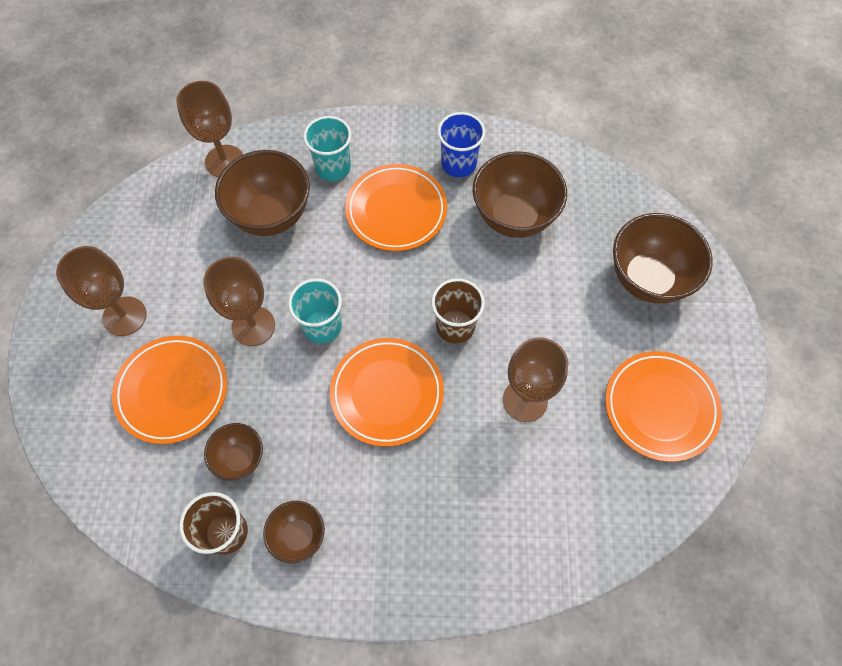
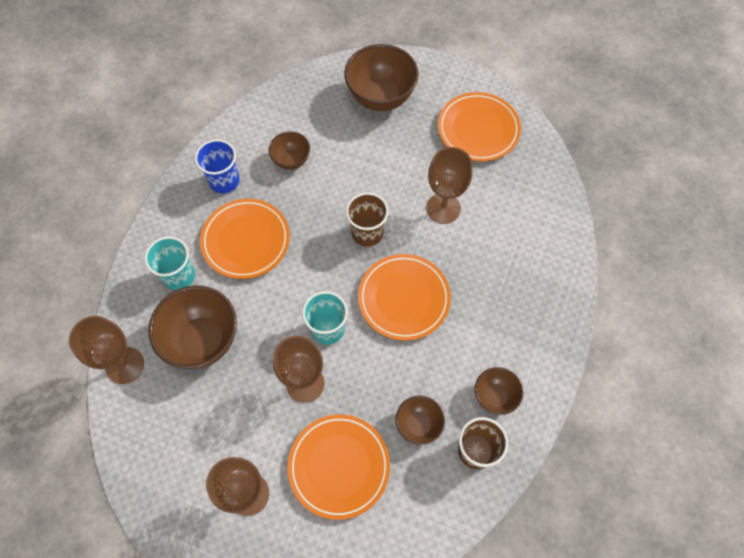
camera: 70 degrees left, 0 degrees up
brown bowl [473,151,567,238] -> brown bowl [269,131,310,170], size x0.55

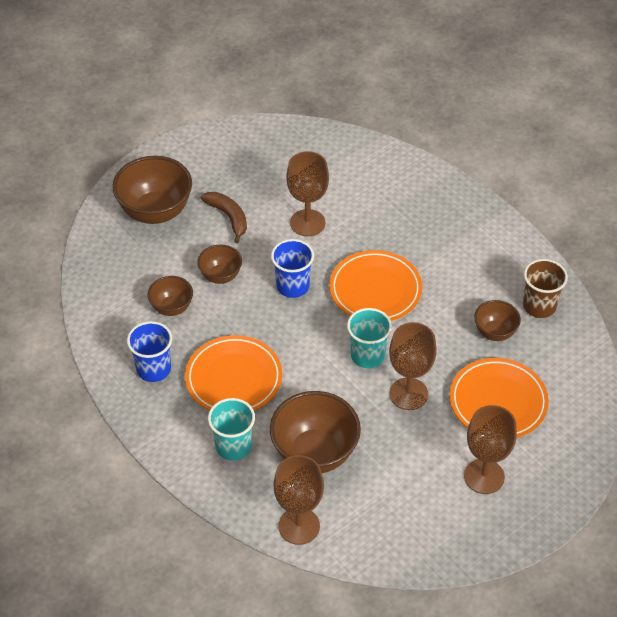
camera: 60 degrees left, 15 degrees down
brown cup [346,192,389,247] -> blue cup [271,239,314,298]
orange plate [438,92,521,161] -> none
brown bowl [475,367,523,415] -> brown bowl moved to [197,245,242,284]
none -> brown banana [201,192,247,243]

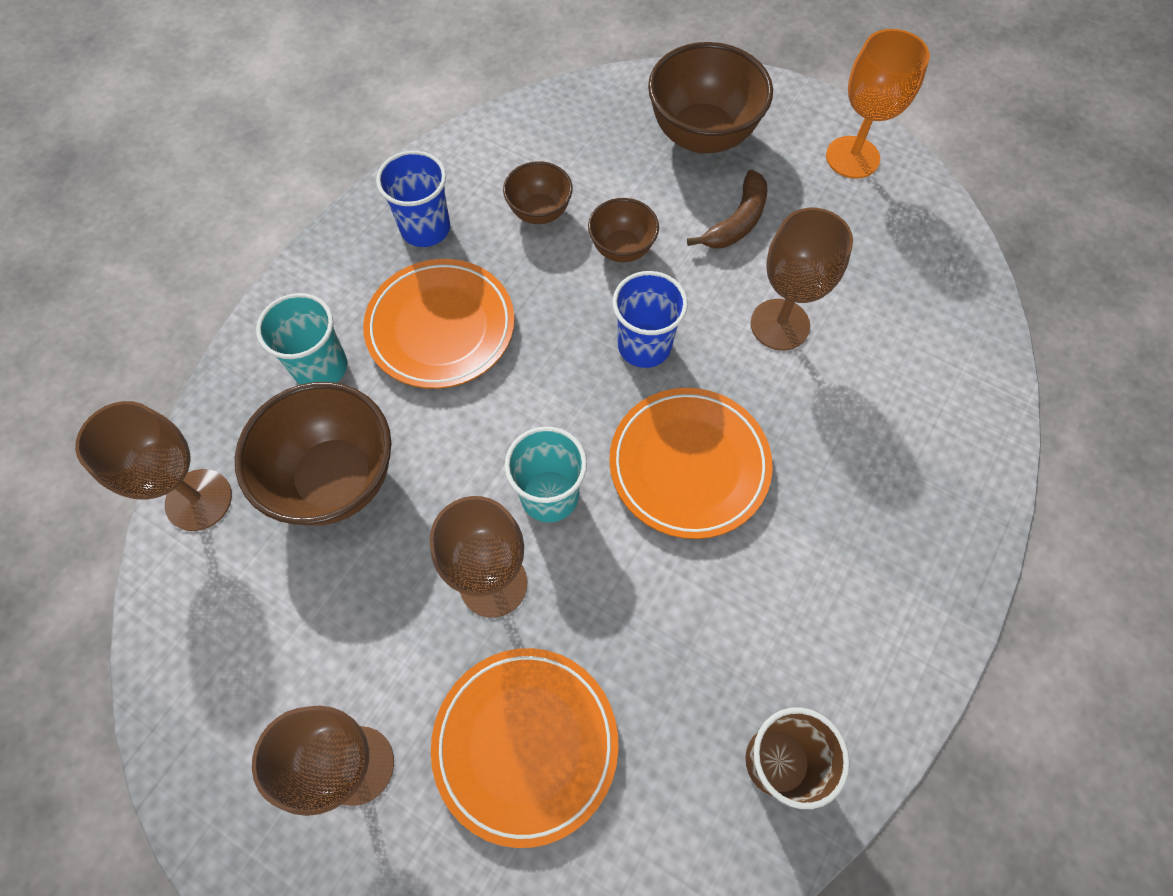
camera: 70 degrees right, 15 degrees up
brown bowl [474,300,521,341] -> none
none -> orange goblet [826,29,930,179]

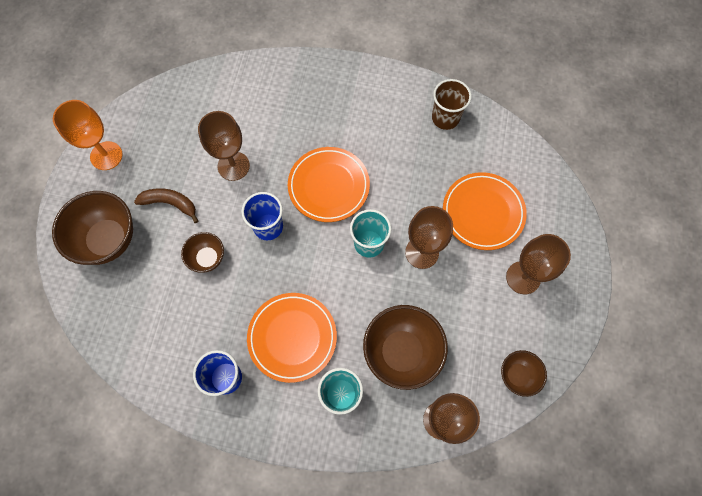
camera: 110 degrees left, 5 degrees up
brown bowl [503,161,573,224] -> brown bowl moved to [501,350,547,397]

